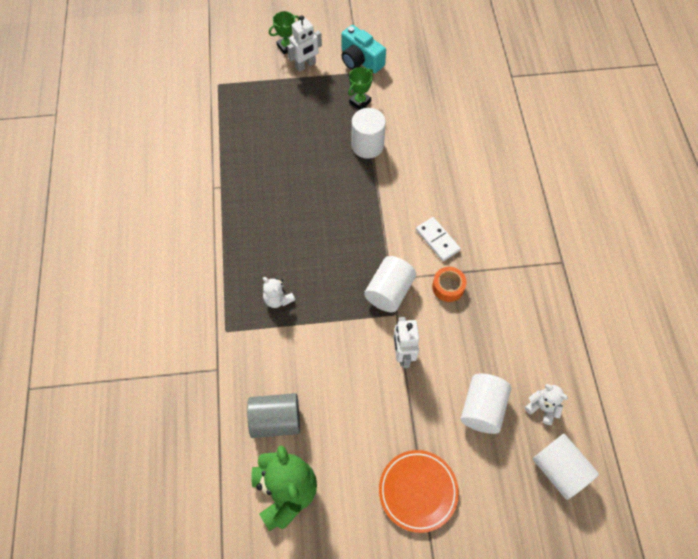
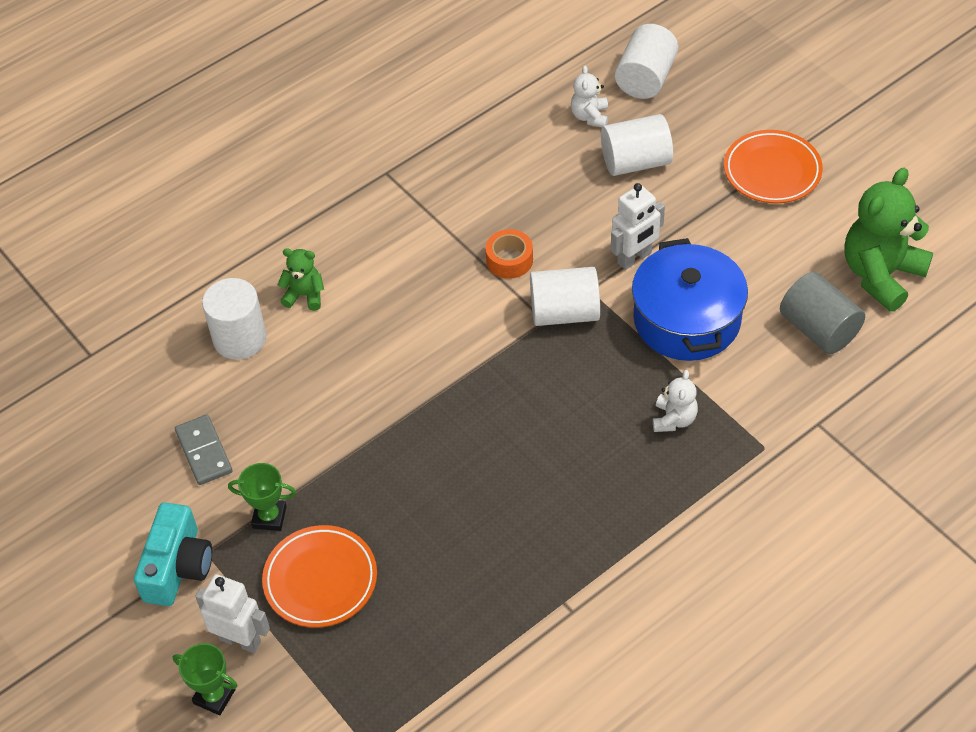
camera: 120 degrees left, 10 degrees down
white cylinder [352,108,386,159] -> white cylinder moved to [202,278,266,360]
white domino [416,217,461,261] -> none
none -> grey domino [175,415,232,485]
none -> orange plate [262,525,377,628]
none -> green teddy bear [277,249,324,311]
none -> blue pot [632,238,748,361]

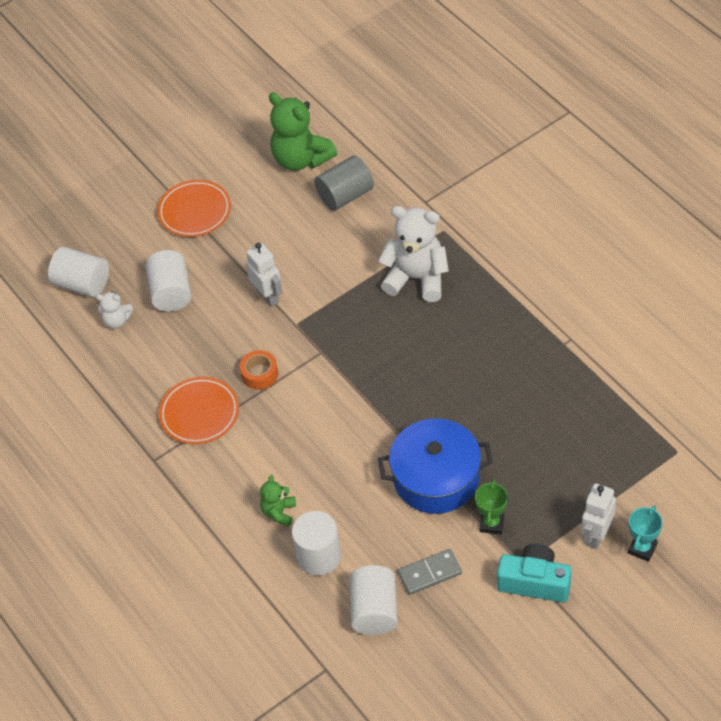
camera: 85 degrees left, 0 degrees up
green trophy [172,643,238,715] -> turquoise trophy [628,505,663,562]
orange plate [262,525,377,628] -> orange plate moved to [159,377,239,444]
white cylinder [530,267,600,326] -> white cylinder moved to [349,565,398,635]
blue pot [632,238,748,361] -> blue pot moved to [378,418,493,514]
white teddy bear [653,370,698,432] -> white teddy bear [378,206,449,302], size x1.99

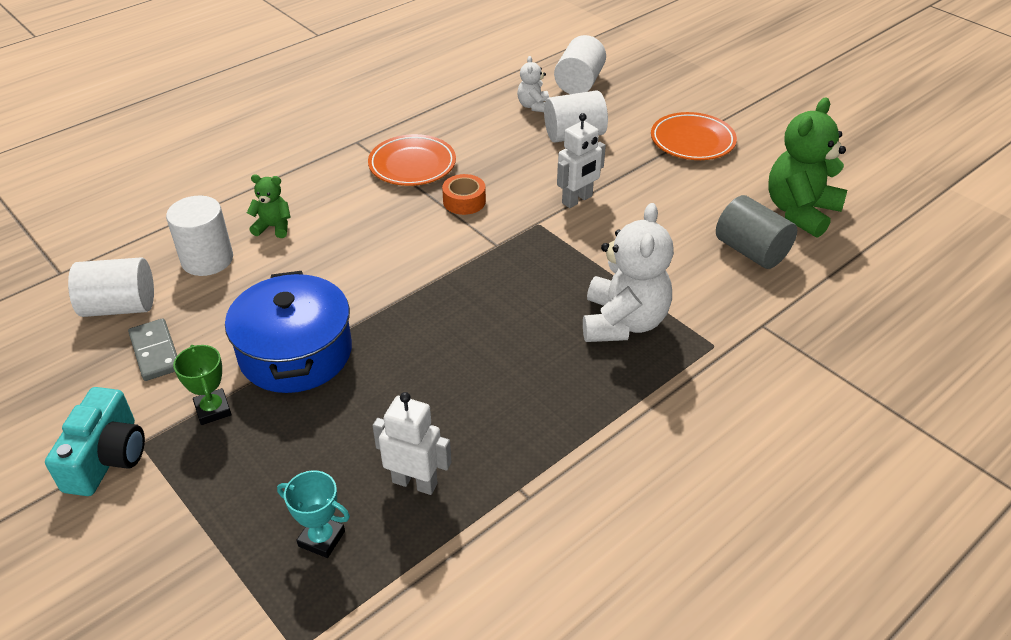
camera: 80 degrees right, 10 degrees down
green trophy [475,479,508,534] -> green trophy turned 60 degrees clockwise [173,345,232,425]
white robot [581,483,616,549] -> white robot moved to [373,392,451,495]
turquoise trophy [628,505,663,562] -> turquoise trophy moved to [277,470,350,558]

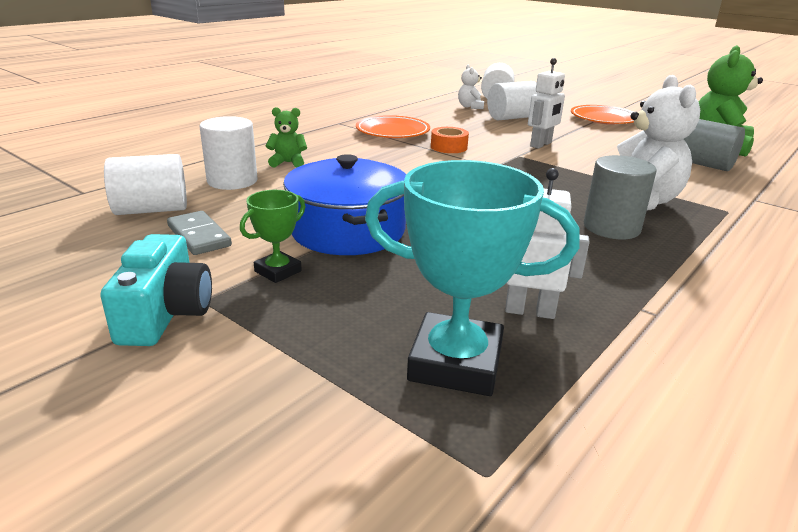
camera: 10 degrees left, 15 degrees down
green trophy [173,345,232,425] -> green trophy turned 75 degrees clockwise [240,190,305,283]
turquoise trophy [277,470,350,558] -> turquoise trophy [365,160,580,396], size x1.97
none -> grey cylinder [584,155,657,239]

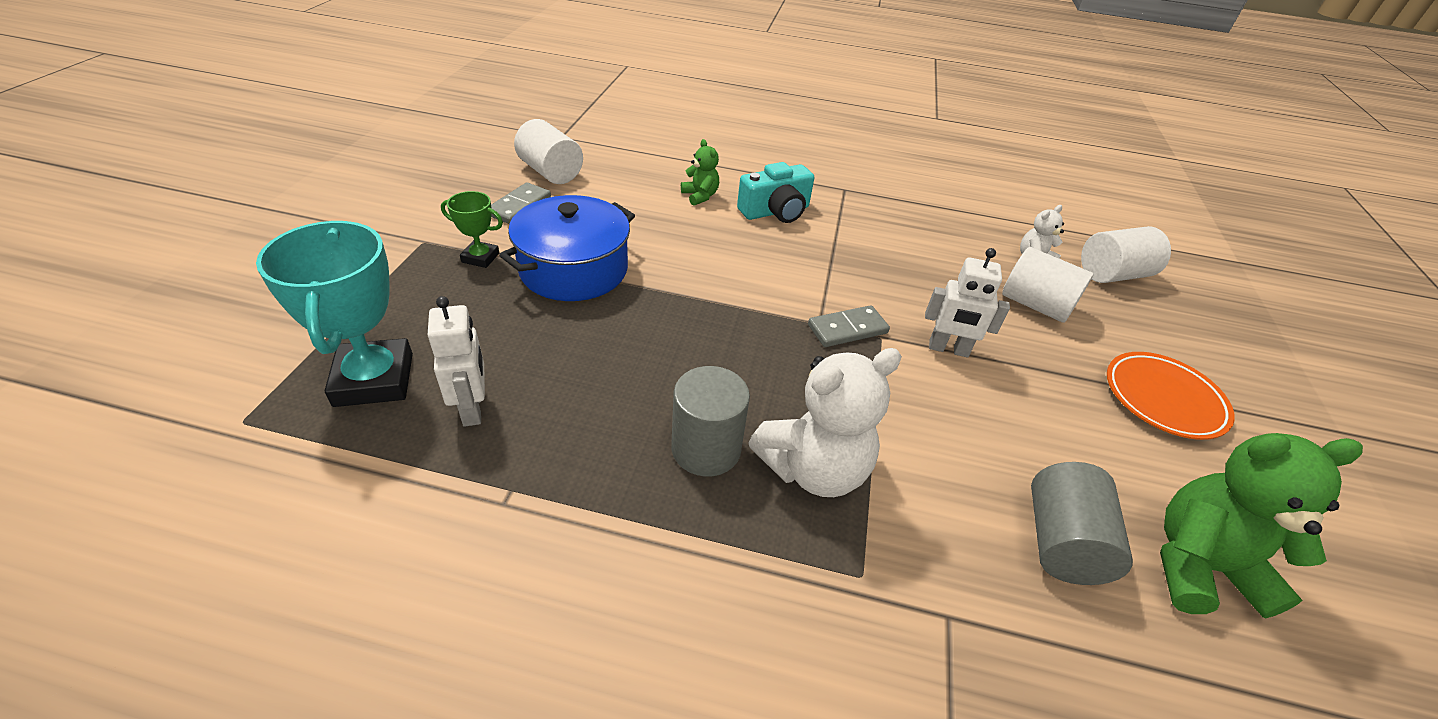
camera: 60 degrees right, 15 degrees up
turquoise camera [100,234,212,346] -> turquoise camera moved to [737,162,814,223]
white cylinder [199,116,257,190] -> none
orange plate [356,115,430,138] -> none
orange tape [431,127,469,153] -> none
none -> grey domino [808,305,890,347]

